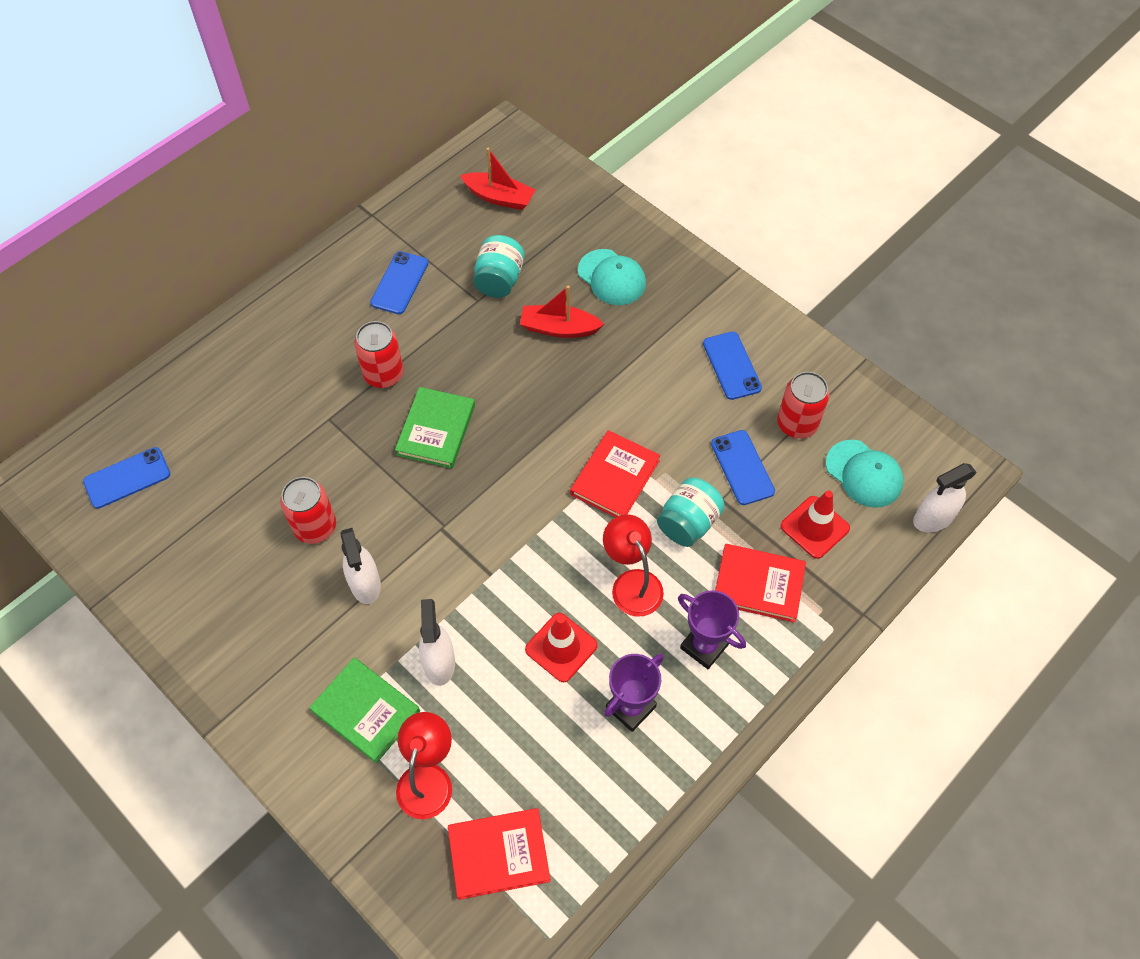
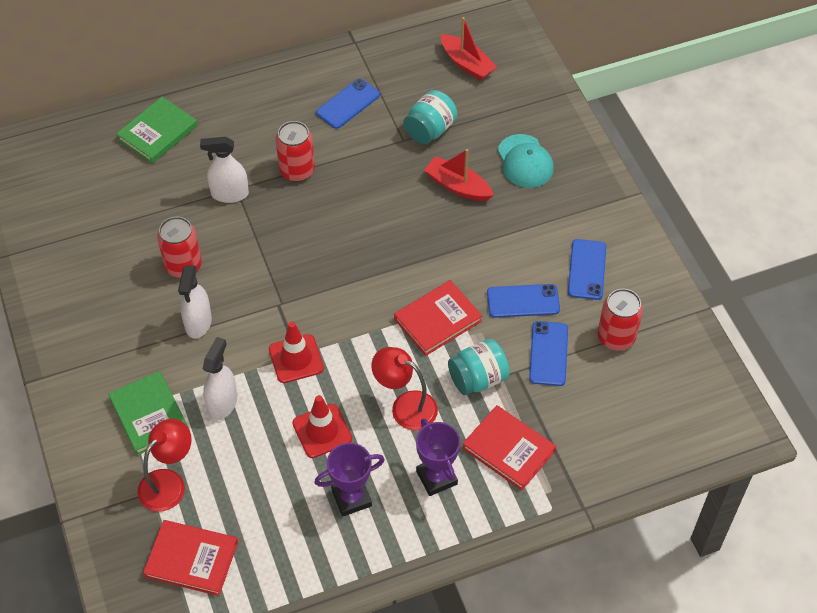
camera: 25 degrees right, 5 degrees down
blue phone [83,447,170,509] -> blue phone moved to [487,284,560,318]
green book [395,387,475,468] -> green book moved to [116,97,198,164]
red lamp [603,514,664,617] -> red lamp turned 60 degrees counterclockwise [372,347,438,430]
red traffic cone [781,491,850,559] -> red traffic cone moved to [269,322,324,383]
turquoise cap [826,440,903,508] -> none
white spray bottle [913,463,977,532] -> white spray bottle moved to [200,137,249,203]

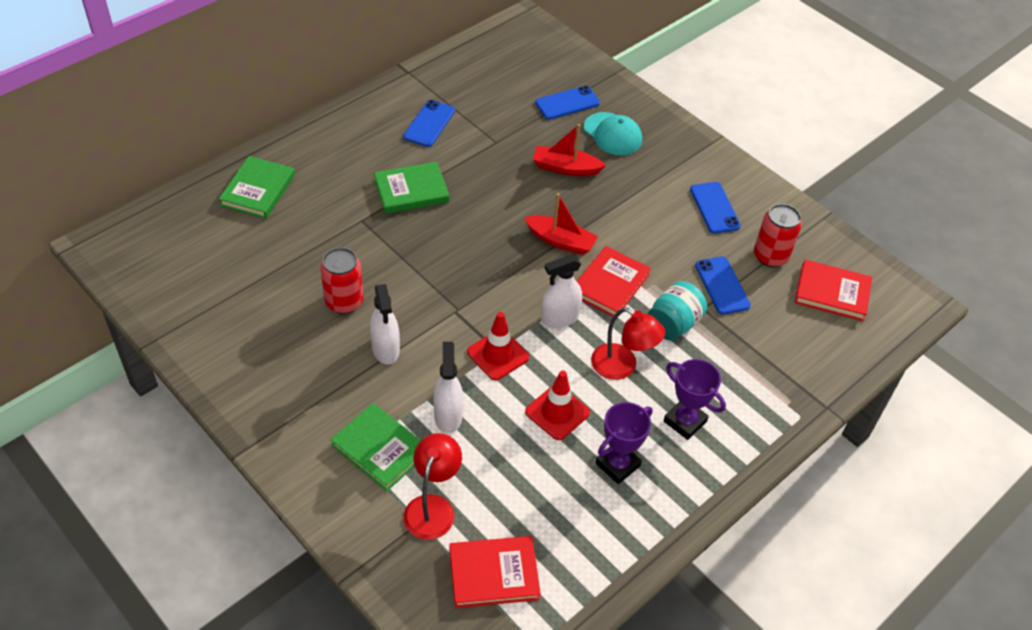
camera: 25 degrees left, 5 degrees down
white spray bottle [200,137,249,203] -> white spray bottle moved to [541,255,582,328]
red can [276,121,315,182] -> green book [374,162,449,214]
red lamp [372,347,438,430] -> red lamp turned 150 degrees counterclockwise [591,307,665,380]
turquoise jar [403,90,457,144] -> none
red boat [441,17,497,81] -> red boat moved to [524,193,598,255]
red book [462,405,556,491] -> red book moved to [795,260,872,321]
blue phone [487,284,560,318] -> blue phone moved to [535,86,600,120]

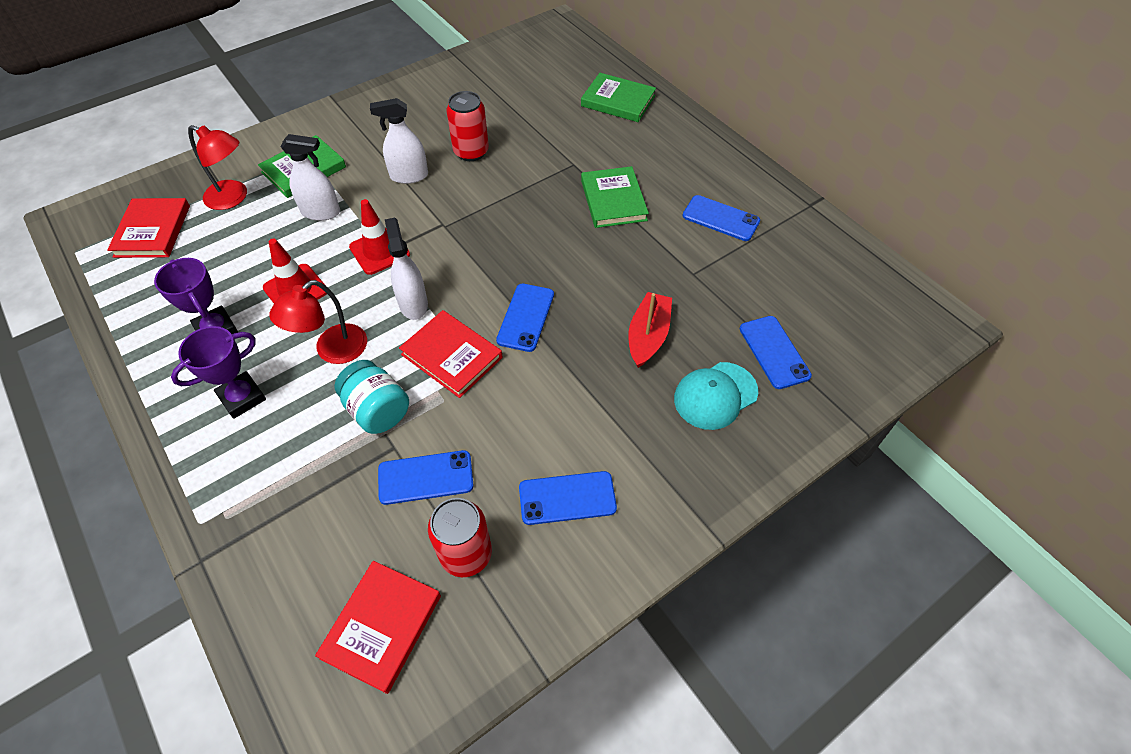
camera: 100 degrees right, 5 degrees up
red boat [524,193,598,255] -> blue phone [496,284,554,352]

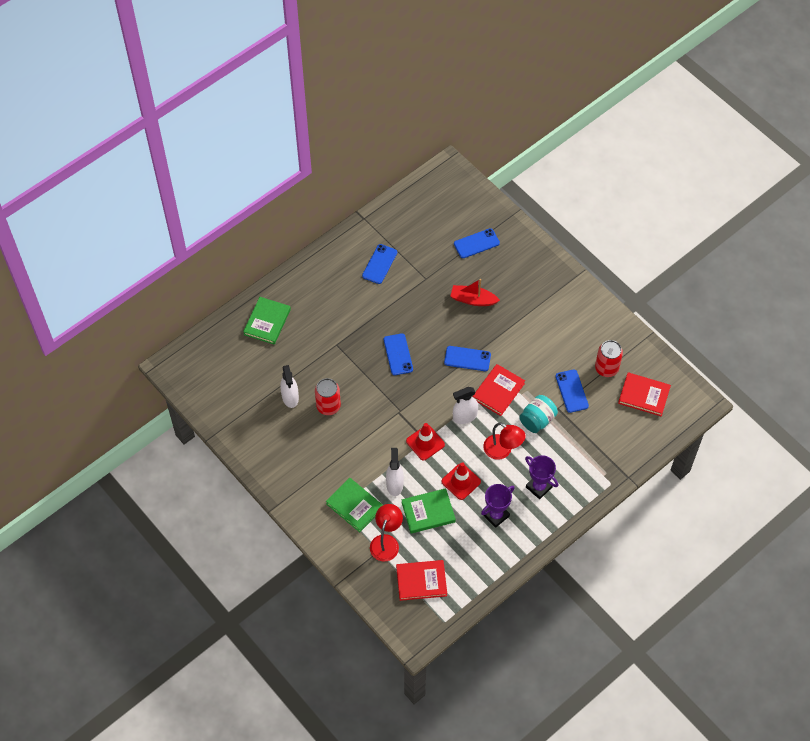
camera: 95 degrees left, 5 degrees up
white spray bottle [370,98,428,184] -> white spray bottle moved to [280,365,299,408]
blue phone [519,471,617,525] -> blue phone moved to [384,333,413,375]
green book [581,166,649,228] -> green book moved to [401,488,456,534]
turquoise cap [674,362,758,430] -> none

